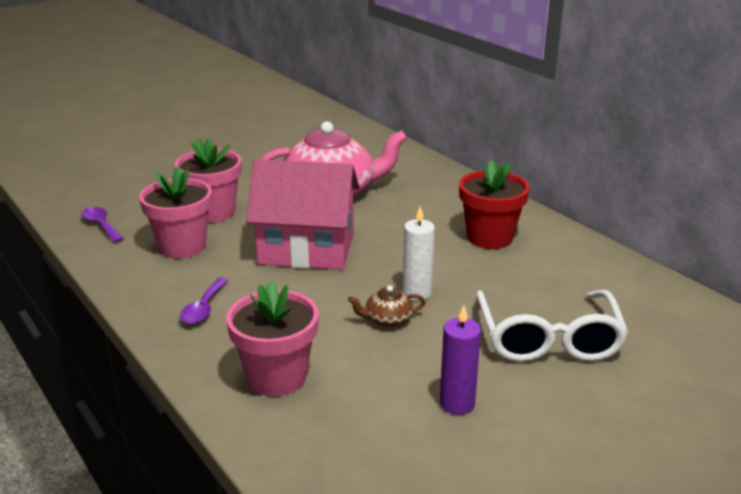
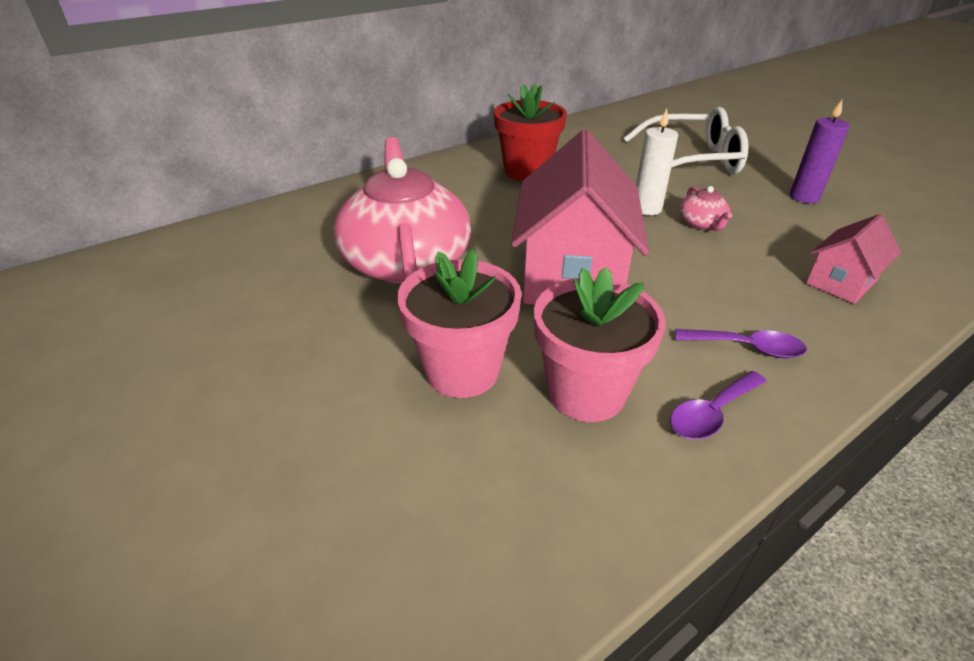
camera: 90 degrees left, 10 degrees up
purple spoon [81,207,124,243] -> purple spoon moved to [670,371,767,439]
pink flower pot [226,281,319,397] -> pink house [806,214,901,304]
brown teapot [348,285,426,327] -> pink teapot [680,186,732,231]

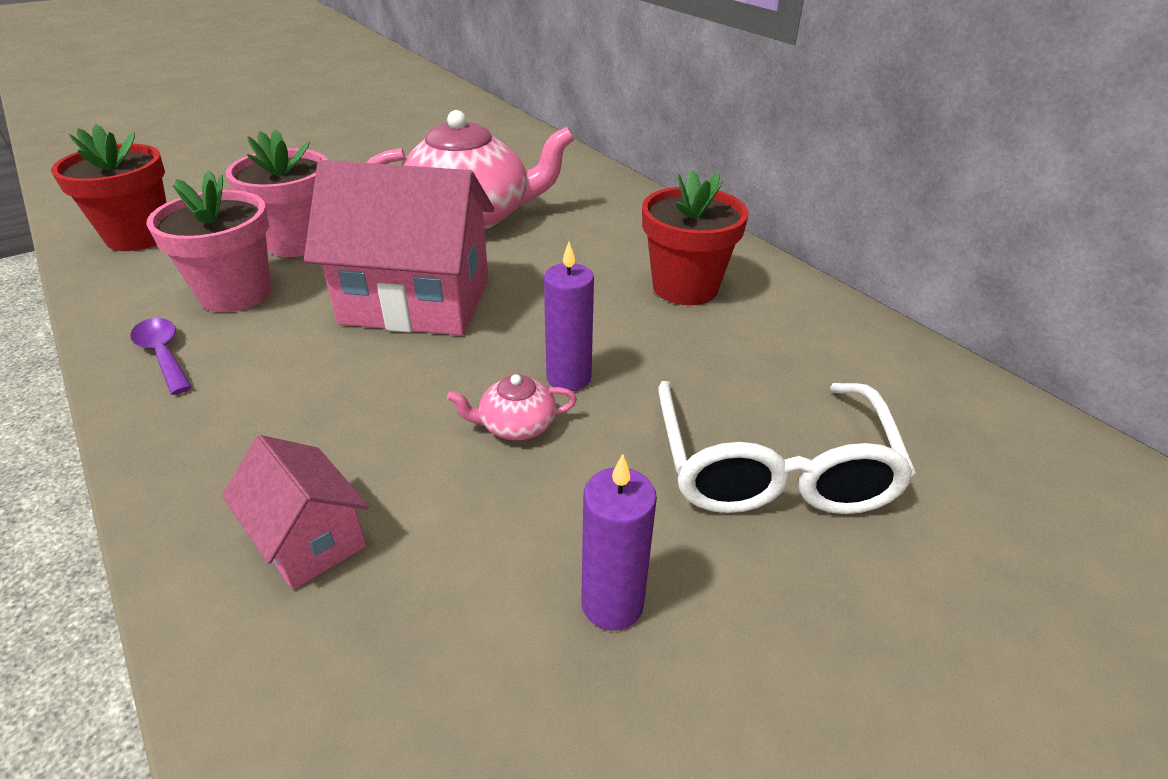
camera: 90 degrees right, 0 degrees up
white candle [636,109,678,215] -> purple candle [544,242,594,391]
purple spoon [676,329,807,358] -> none
none -> red flower pot [51,124,167,251]

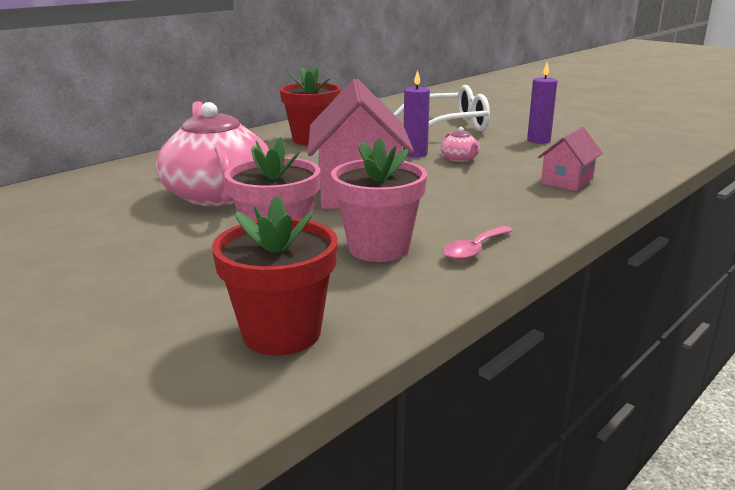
camera: 100 degrees left, 15 degrees down
purple spoon [130,318,192,395] -> pink spoon [443,226,513,261]

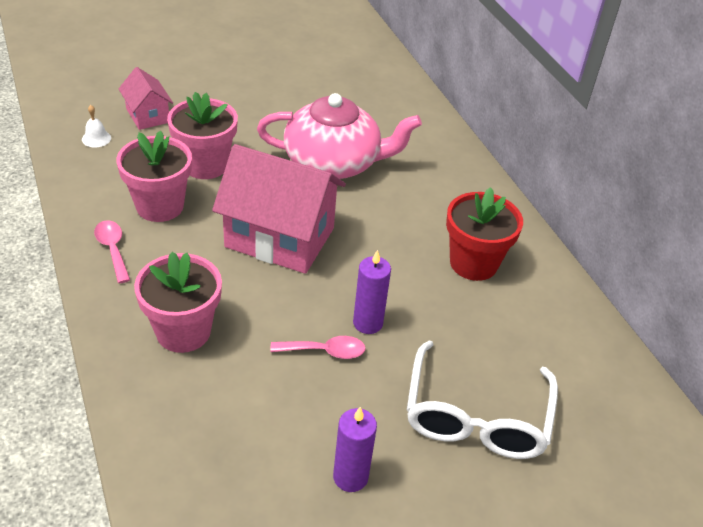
camera: 110 degrees right, 20 degrees up
red flower pot [212,196,338,356] -> white bell [82,105,111,147]
pink teapot [440,127,480,162] -> pink spoon [270,336,366,359]
pink house [538,127,603,191] -> pink house moved to [119,67,173,130]
none -> pink flower pot [134,252,222,353]

